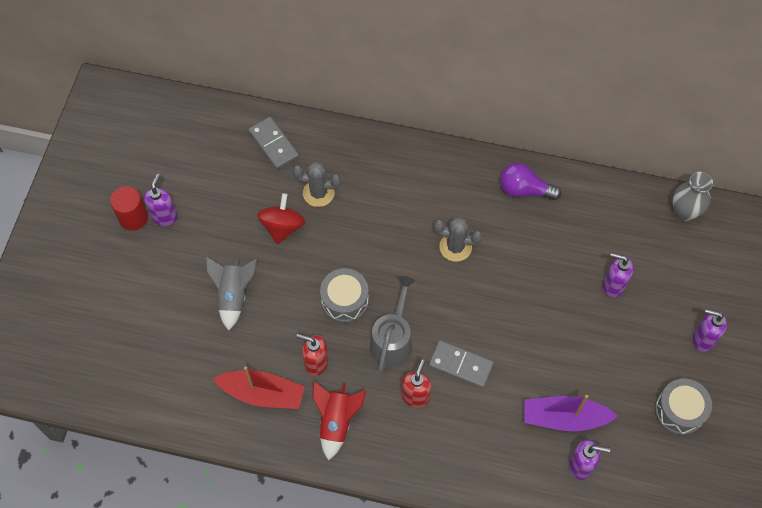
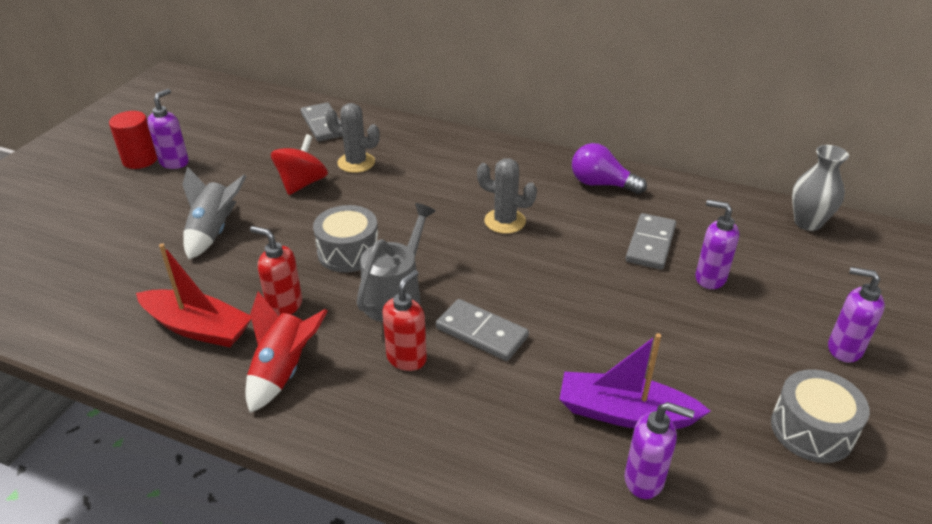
camera: 10 degrees right, 25 degrees down
none -> grey domino [625,213,676,270]

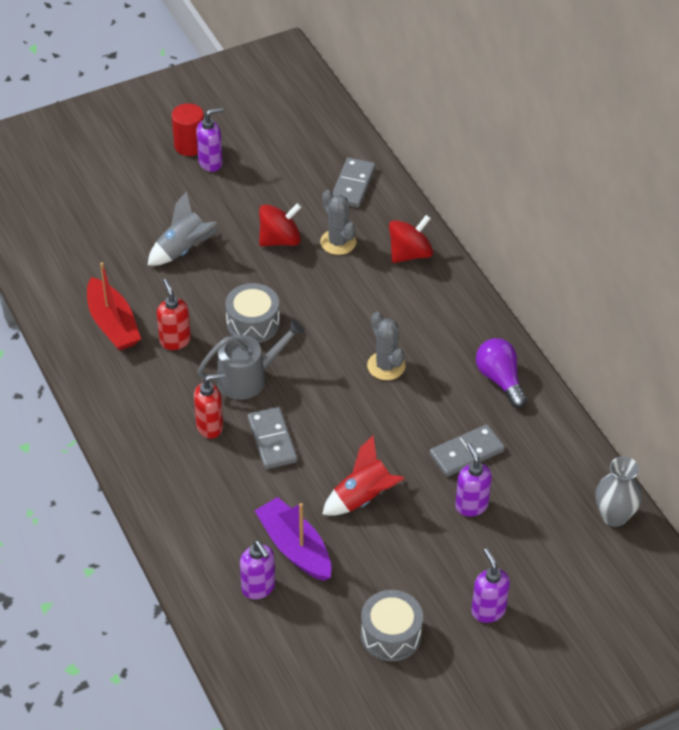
camera: 40 degrees right, 10 degrees up
red rocket [245,291,328,413] -> red rocket moved to [322,436,405,516]
none -> red spinning top [389,215,433,263]

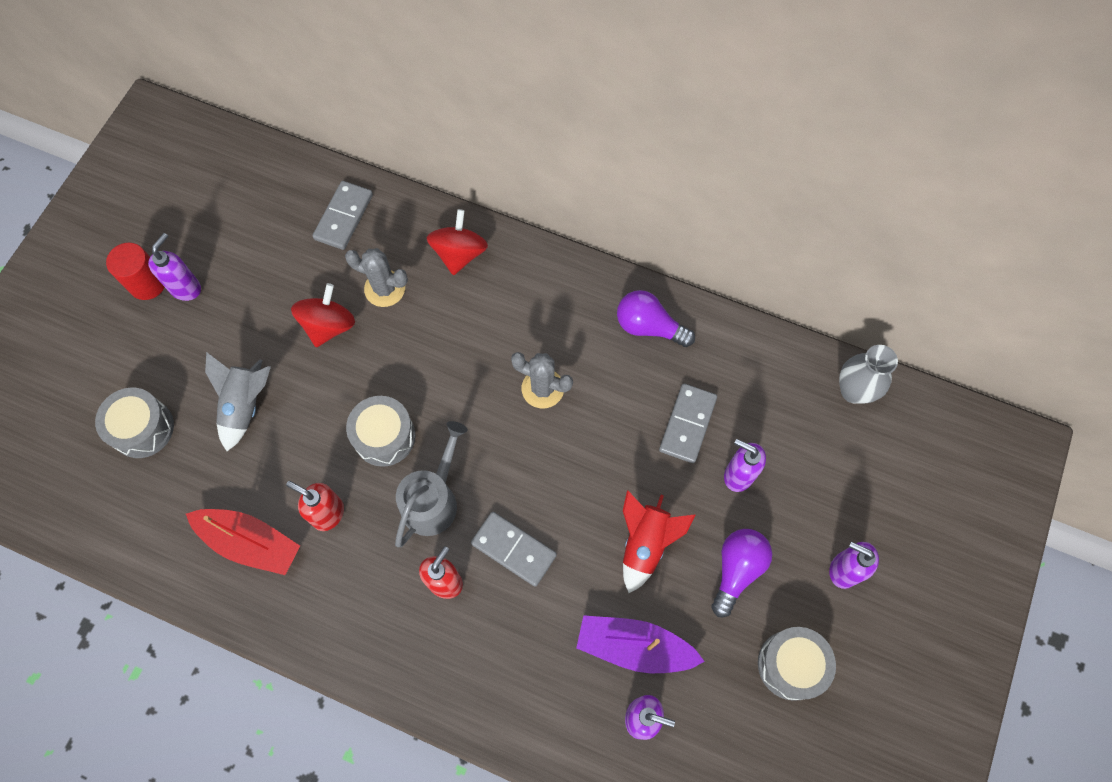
camera: 40 degrees left, 20 degrees up
grey domino [332,157,375,208] -> grey domino turned 45 degrees clockwise [312,181,373,250]
none -> grey drum [95,388,174,458]
none -> purple light bulb [711,529,772,617]

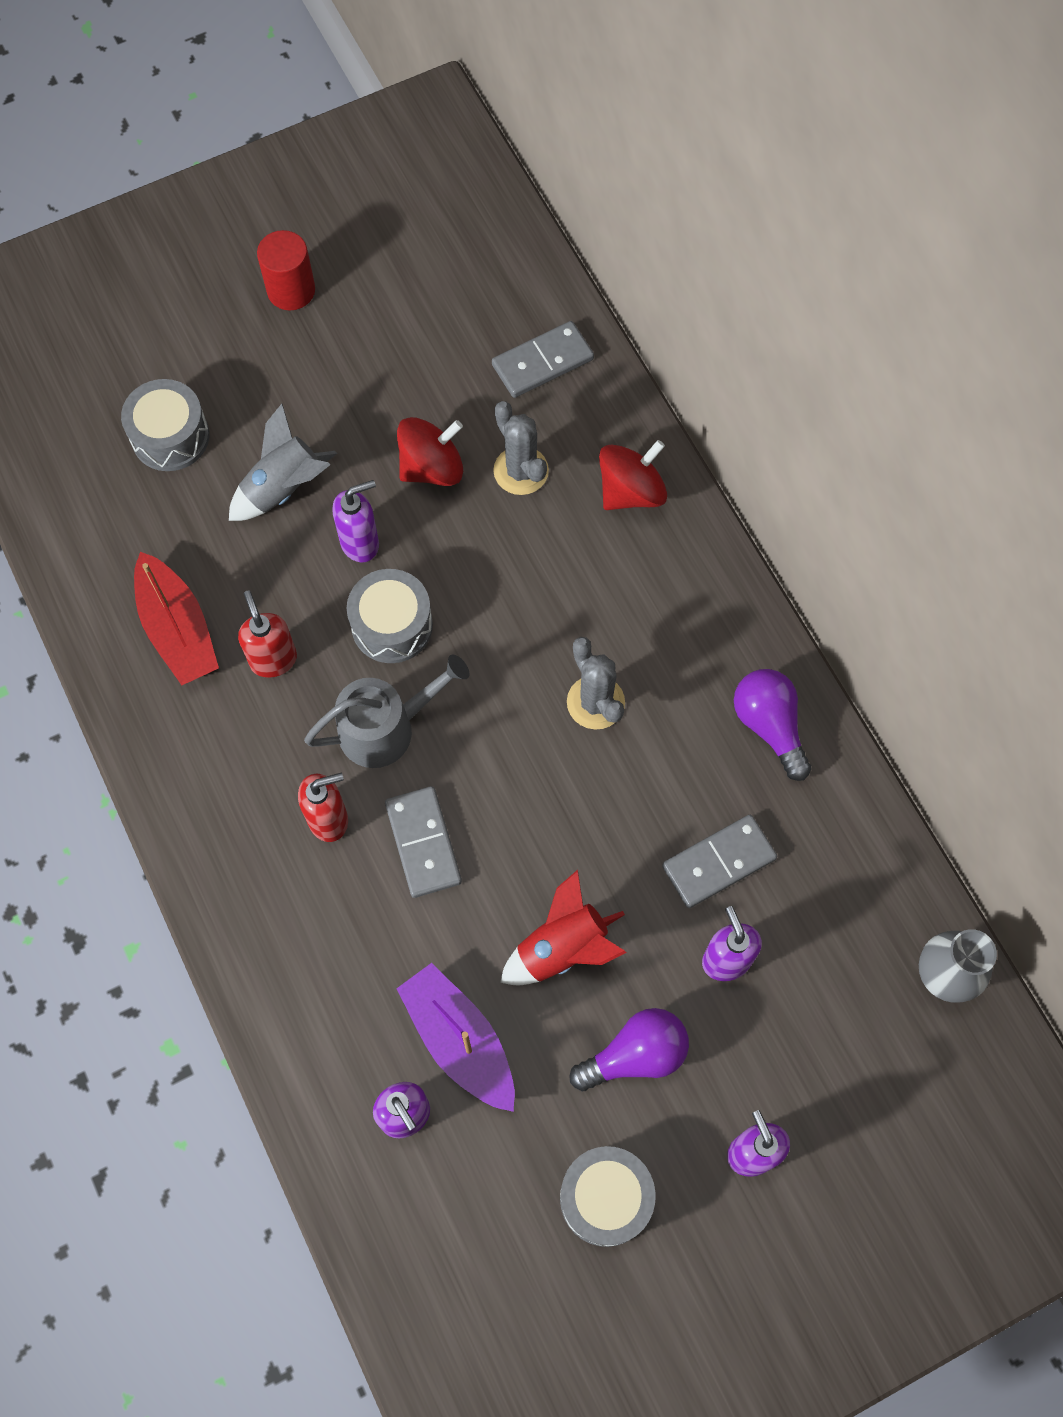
camera: 40 degrees right, 0 degrees up
purple soap dispenser [148,233,201,301] -> purple soap dispenser moved to [332,480,379,562]

